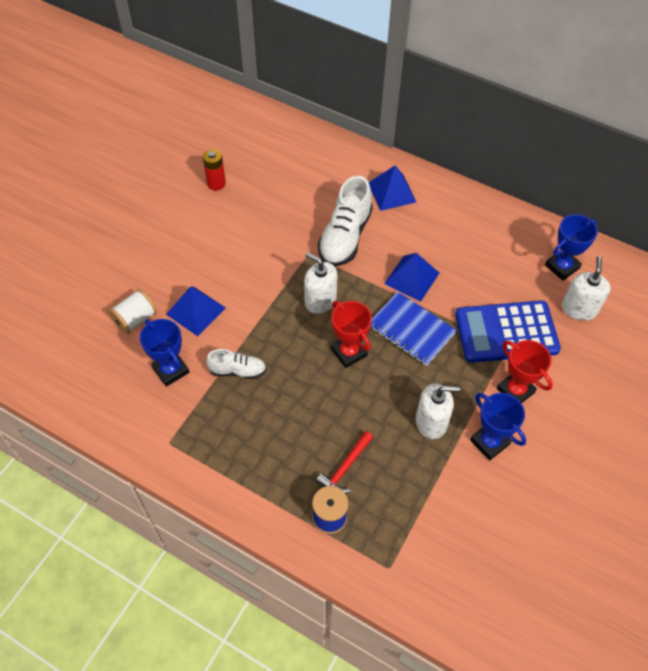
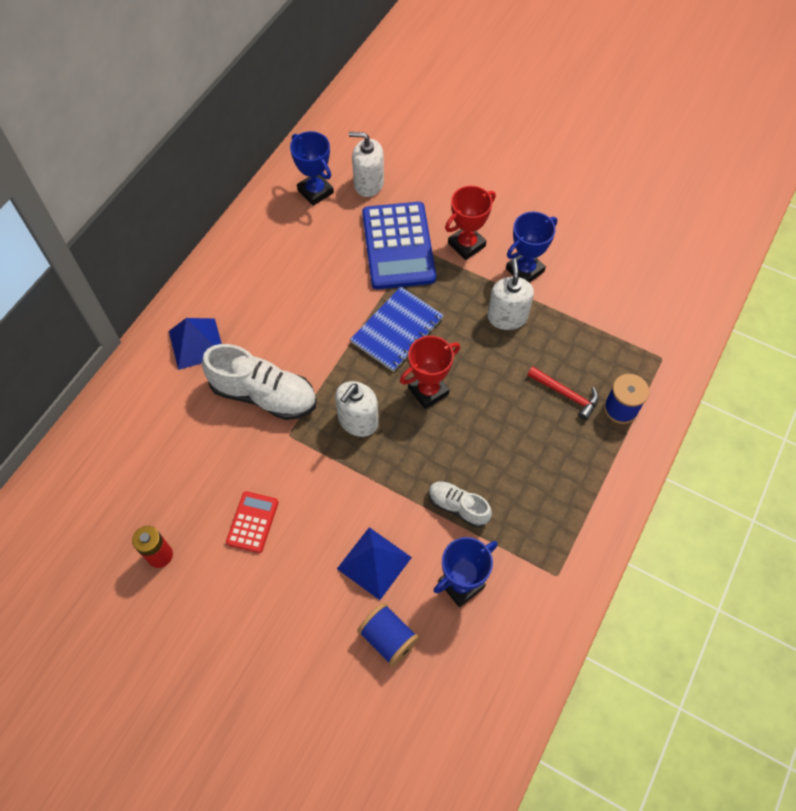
camera: 90 degrees left, 5 degrees up
white spool [109,289,157,334] -> blue spool [357,603,419,667]
white shoe [206,349,266,379] -> white shoe turned 60 degrees counterclockwise [429,481,492,528]
blue pyramid [384,253,439,302] -> none
none -> red calculator [226,491,278,553]

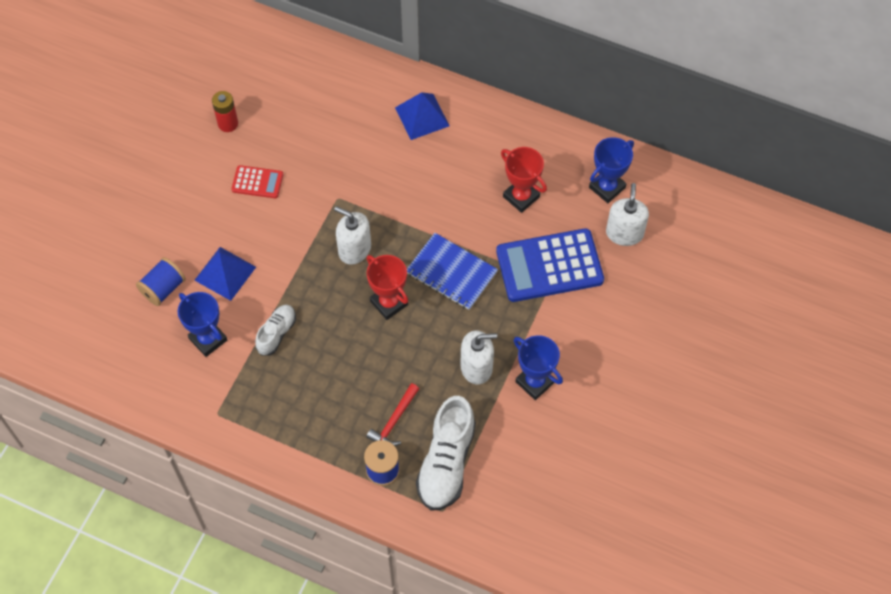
camera: 85 degrees right, 0 degrees up
white shoe [202,344,316,420] -> white shoe moved to [416,396,476,511]
red trophy [445,186,496,260] -> red trophy moved to [501,147,547,213]

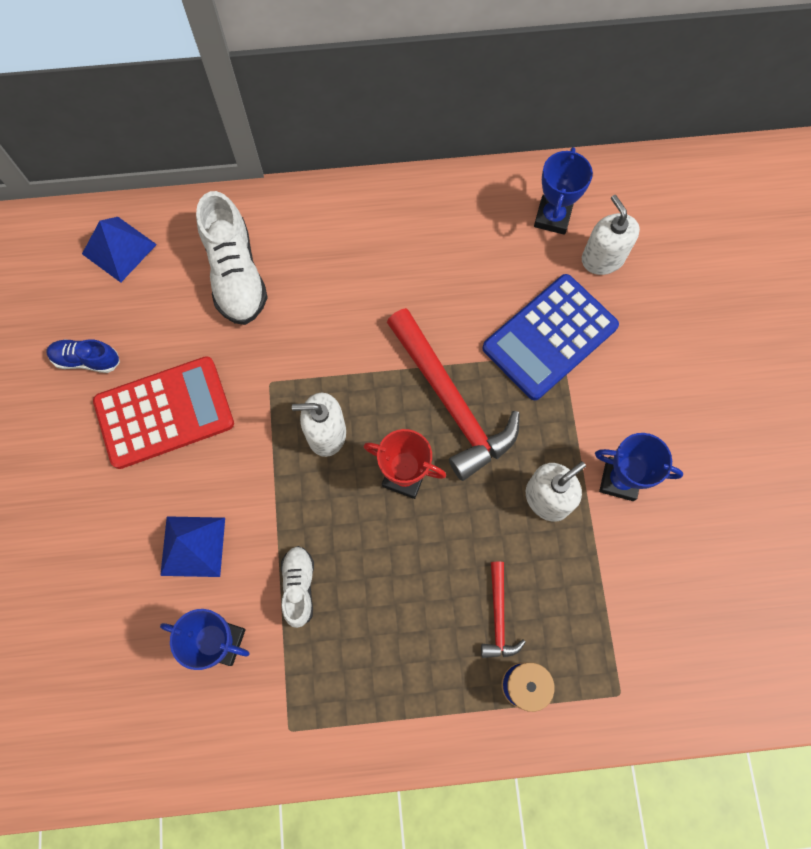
camera: 30 degrees left, 10 degrees up
blue spool [136,257,186,306] -> none
red battery [212,91,238,132] -> blue shoe [47,339,120,373]
red calculator [231,165,283,198] -> red calculator [93,356,234,469], size x2.01
blue pyramid [395,92,450,140] -> blue pyramid moved to [82,217,157,283]
blue notebook [407,233,498,310] -> red hammer [387,308,520,481]
white shoe [416,396,476,511] -> white shoe moved to [196,191,268,325]
red trophy [501,147,547,213] -> none

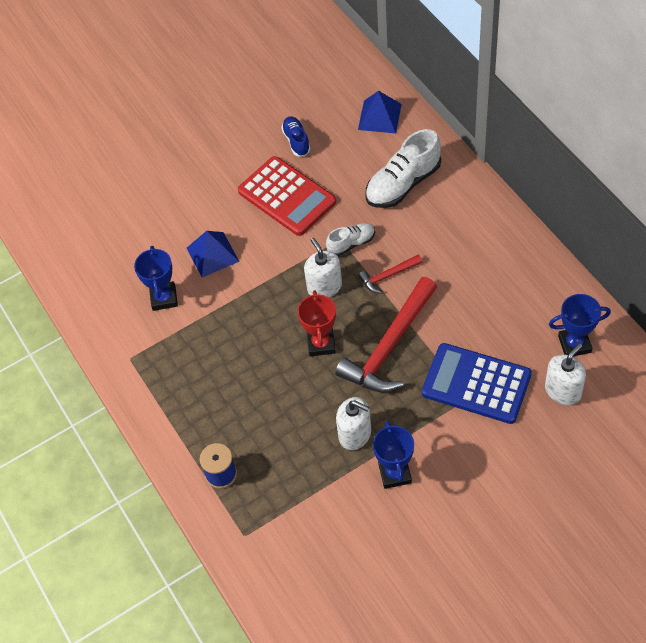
camera: 70 degrees right, 15 degrees down
white shoe [281,546,314,628] -> white shoe moved to [326,223,375,256]
red hammer [481,562,526,658] -> red hammer moved to [358,255,422,293]

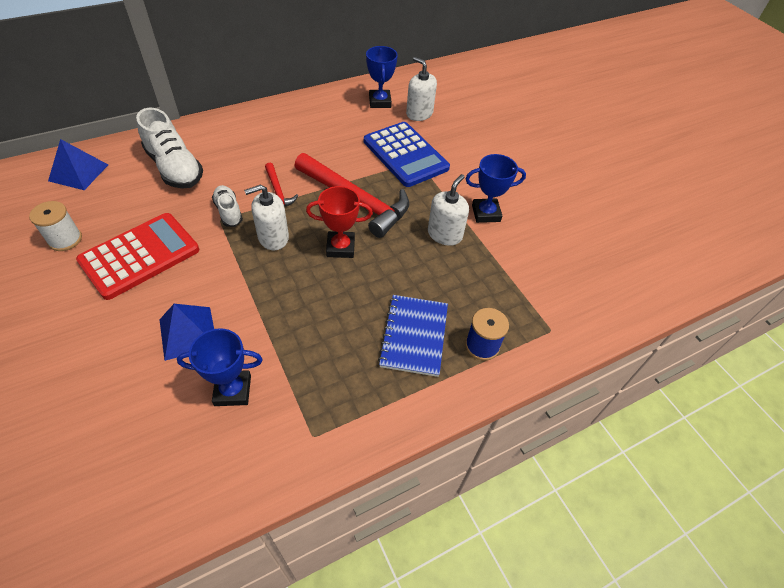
camera: 95 degrees left, 5 degrees down
blue shoe [281,116,310,157] -> white spool [29,201,82,251]
blue calculator [422,343,532,424] -> blue calculator turned 60 degrees counterclockwise [364,122,450,187]
none -> blue notebook [378,295,448,377]

